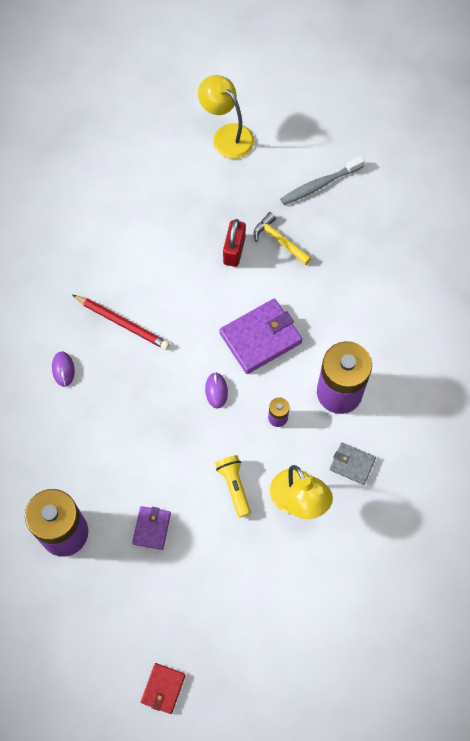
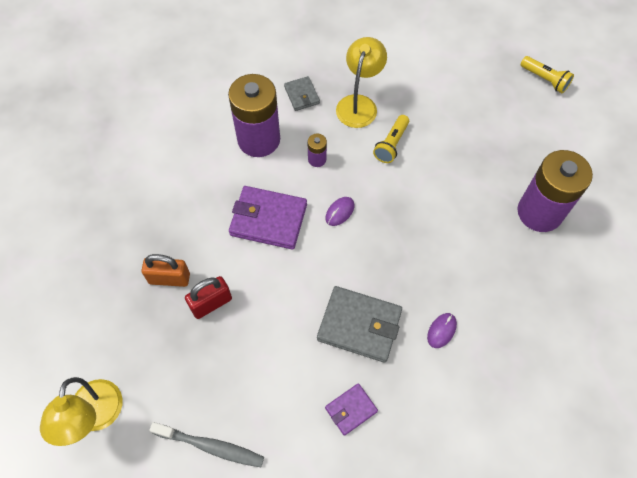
camera: 135 degrees left, 5 degrees down
red pencil [72,295,170,350] -> grey wallet [317,286,402,363]
purple wallet [132,506,171,550] -> purple wallet moved to [325,383,378,436]
red wallet [141,663,186,714] -> yellow flashlight [521,56,574,93]
yellow hammer [254,212,312,265] -> orange padlock [141,254,190,287]
grey toothbrush [280,156,365,205] -> grey toothbrush moved to [149,422,264,467]

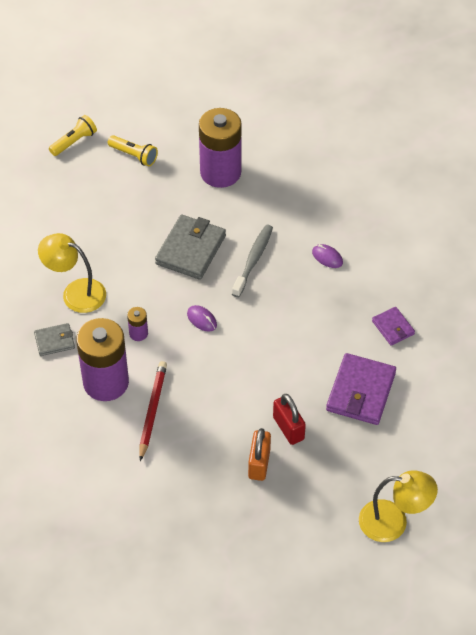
camera: 85 degrees left, 10 degrees down
grey toothbrush [149,422,264,467] -> grey toothbrush moved to [232,225,273,297]
purple wallet [229,186,307,250] -> purple wallet moved to [326,353,396,425]
grey wallet [317,286,402,363] -> grey wallet moved to [155,215,226,280]
yellow flashlight [373,115,409,163] -> yellow flashlight moved to [108,135,158,166]
none -> red pencil [139,361,167,461]

